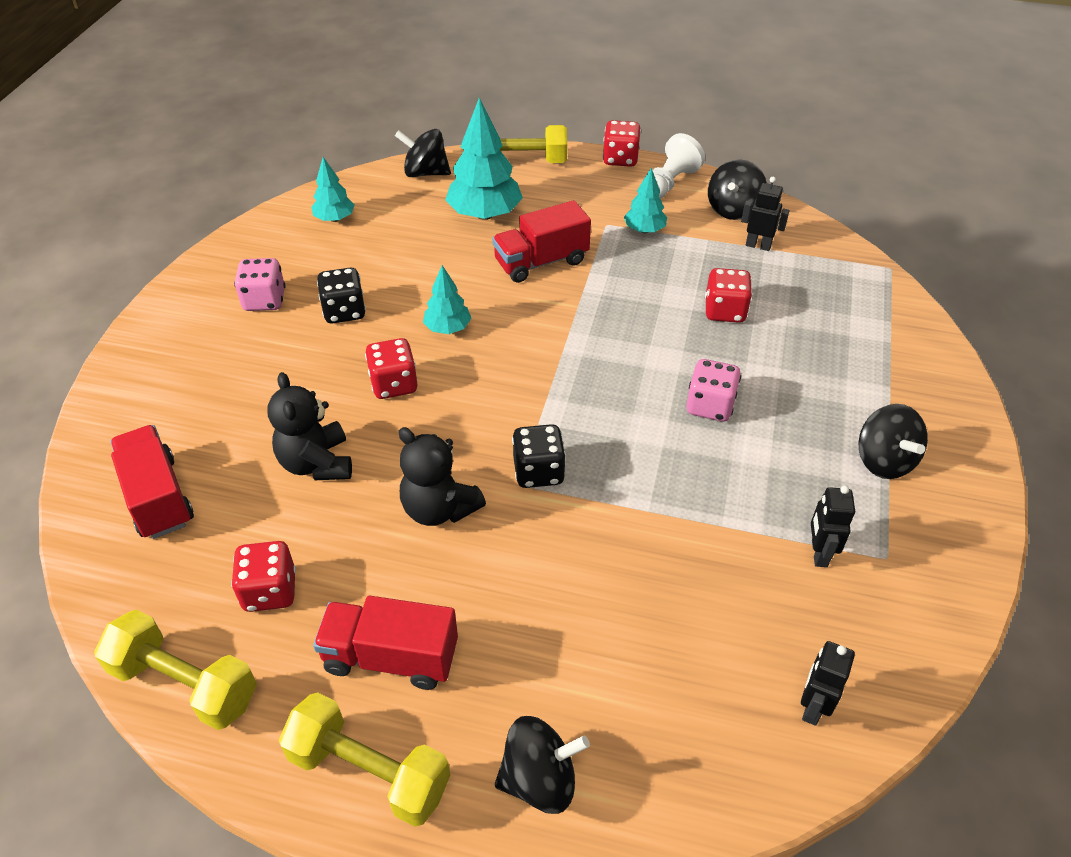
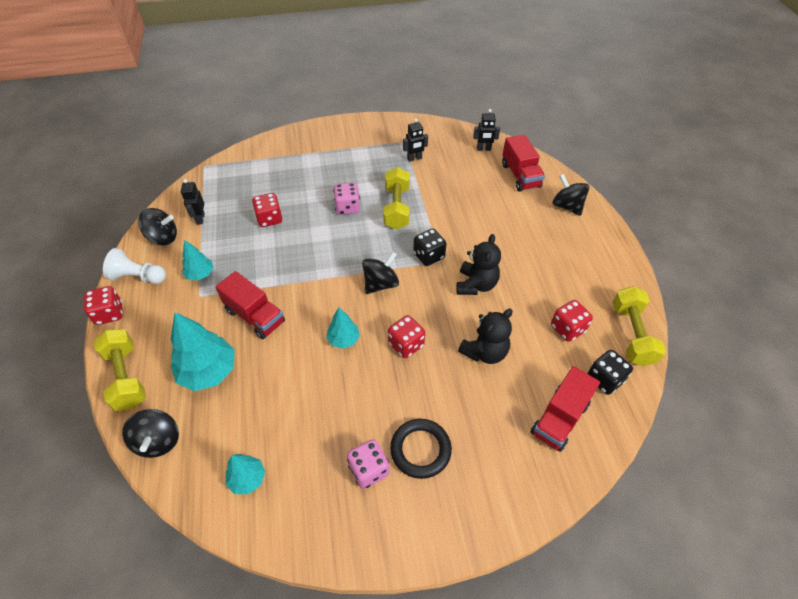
camera: 115 degrees left, 5 degrees up
yellow dumbbell [279,692,450,827] -> yellow dumbbell moved to [383,167,410,230]
red truck [313,596,458,690] -> red truck moved to [502,135,545,192]
black dice [317,268,366,324] -> black dice moved to [587,350,633,395]
black spinning top [859,404,928,479] -> black spinning top moved to [362,252,399,294]
none -> black ring [390,419,452,479]

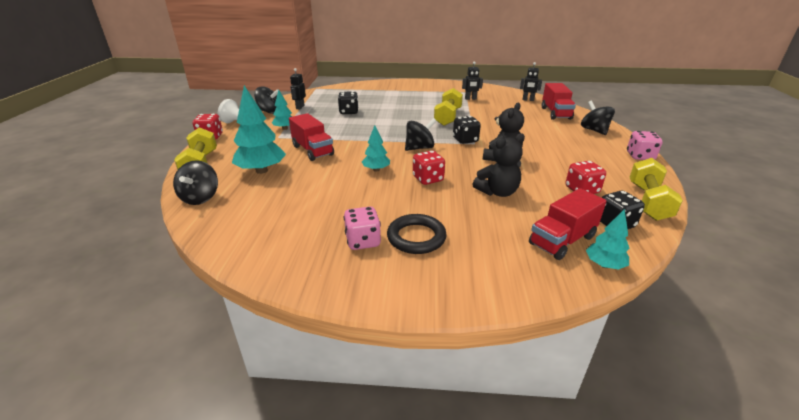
camera: 15 degrees right, 20 degrees down
turquoise tree [226,454,265,494] -> turquoise tree moved to [586,209,629,270]
red dice [252,193,282,227] -> black dice [338,91,359,114]
pink dice [333,183,360,215] -> pink dice moved to [627,131,662,160]

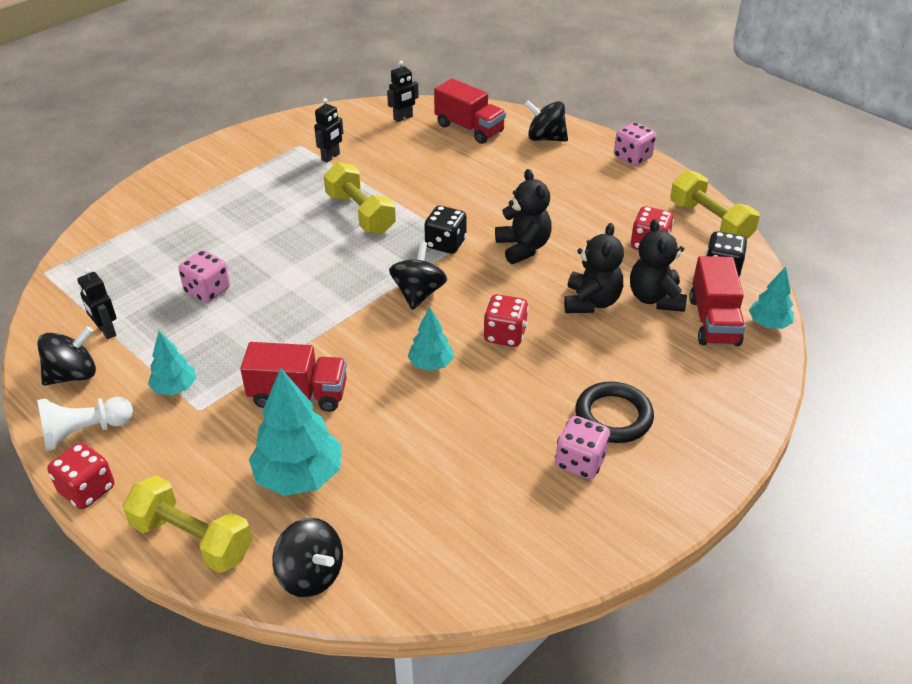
camera: 50 degrees left, 10 degrees up
black dice [338,91,359,114] -> pink dice [179,250,230,303]
none -> black teddy bear [630,219,687,312]

